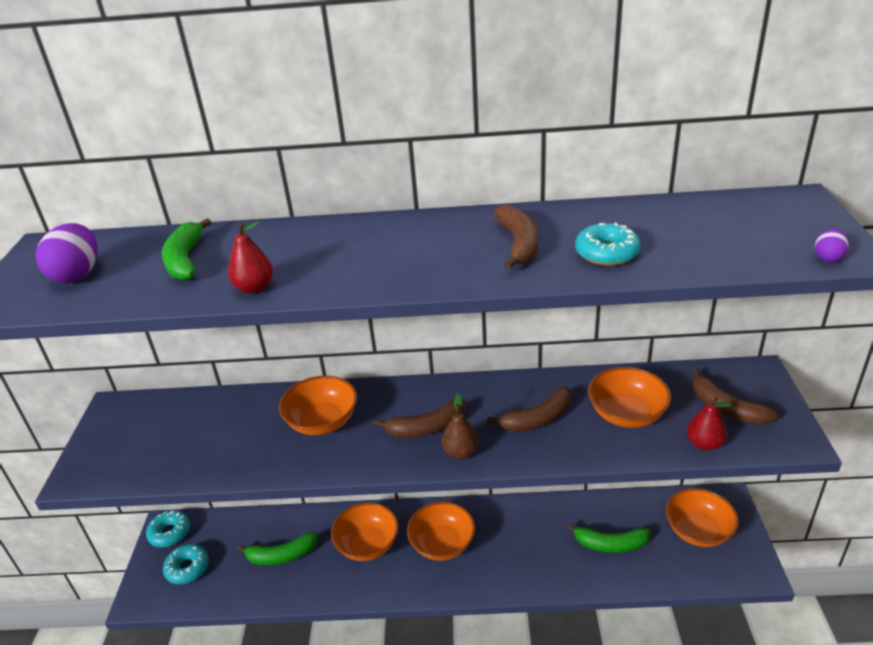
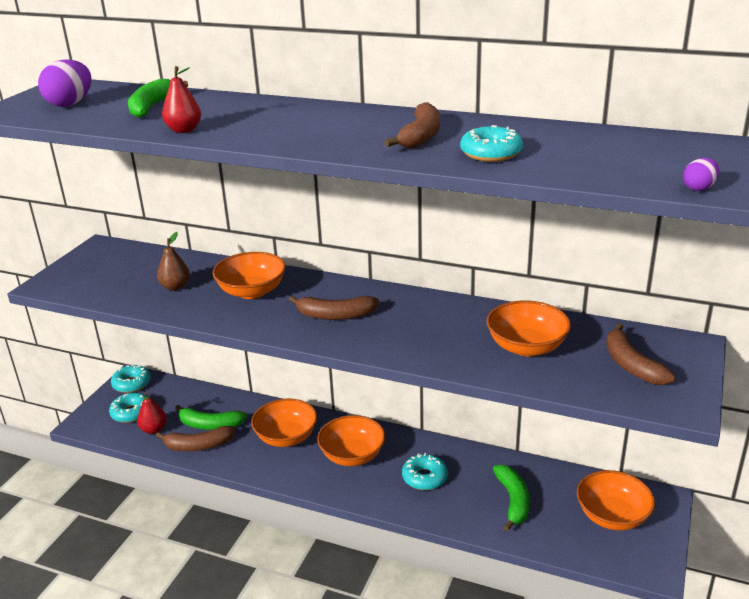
camera: 20 degrees right, 5 degrees down
brown pear [442,393,479,459] -> brown pear moved to [157,232,190,291]
brown banana [487,386,571,432] -> brown banana moved to [156,426,236,451]
green banana [566,523,651,553] -> green banana turned 120 degrees counterclockwise [493,465,530,531]
red pear [687,397,731,451] -> red pear moved to [137,392,167,434]
none -> turquoise donut [402,453,448,490]

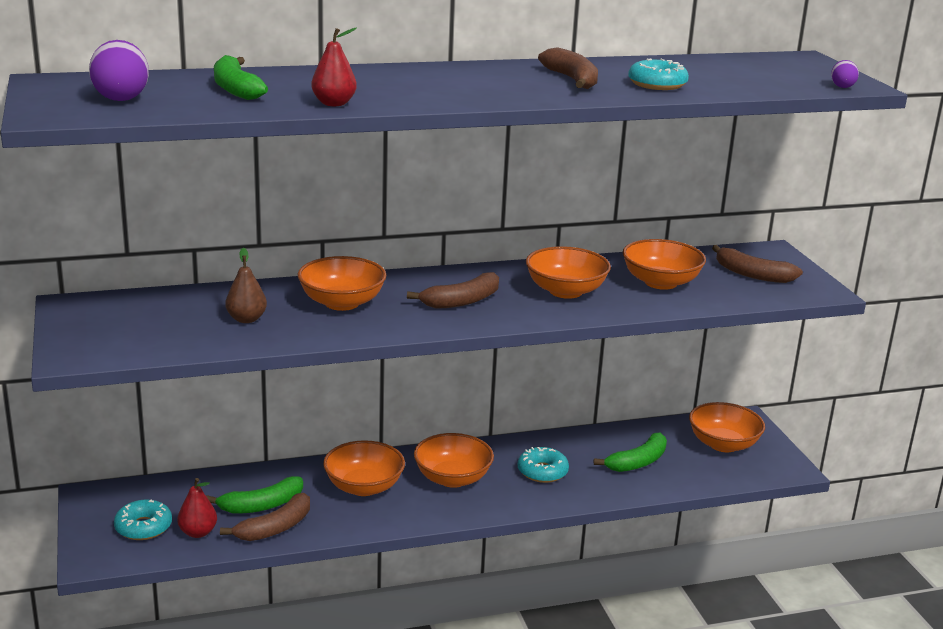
camera: 40 degrees left, 5 degrees down
turquoise donut [111,364,151,393] -> none
green banana [493,465,530,531] -> green banana turned 90 degrees clockwise [594,433,667,472]
none -> orange bowl [526,246,611,299]

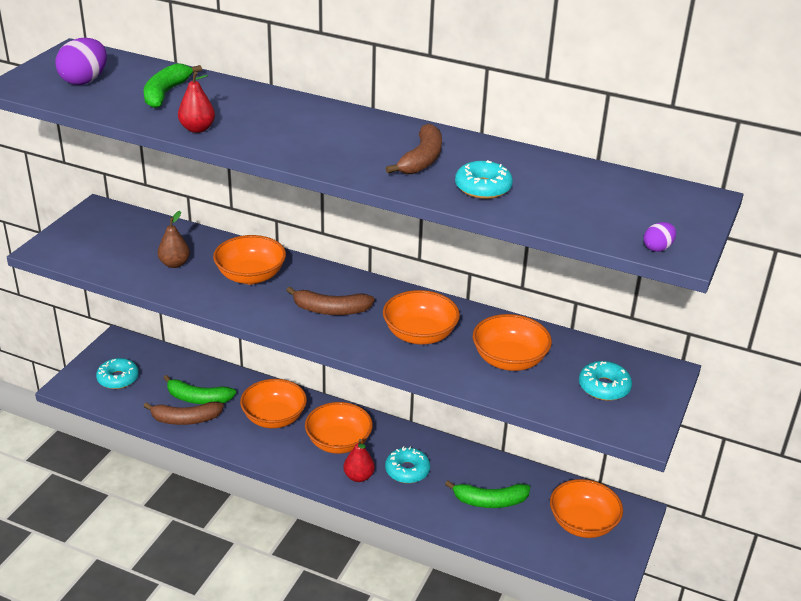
camera: 40 degrees right, 10 degrees up
red pear [177,478,217,538] -> red pear moved to [343,439,375,482]
brown banana [712,245,803,283] -> turquoise donut [579,361,632,401]

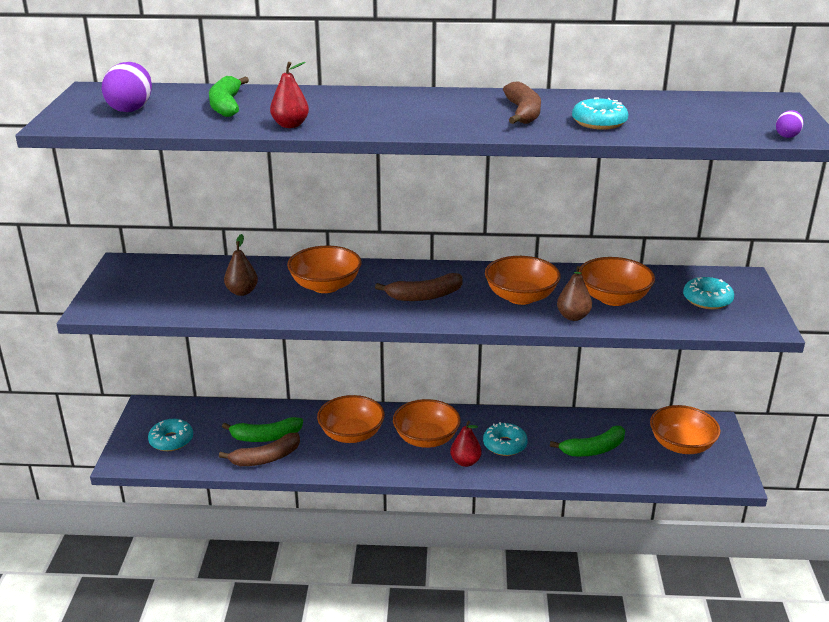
camera: 20 degrees left, 5 degrees down
none -> brown pear [557,266,592,321]

